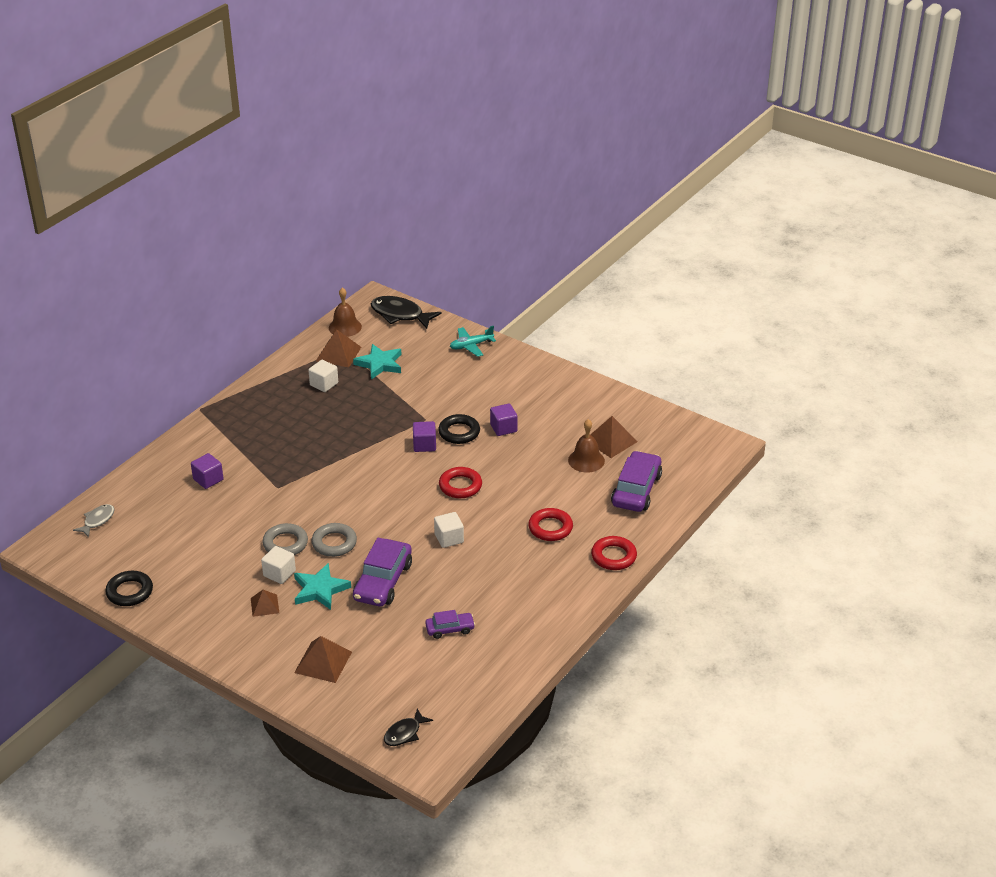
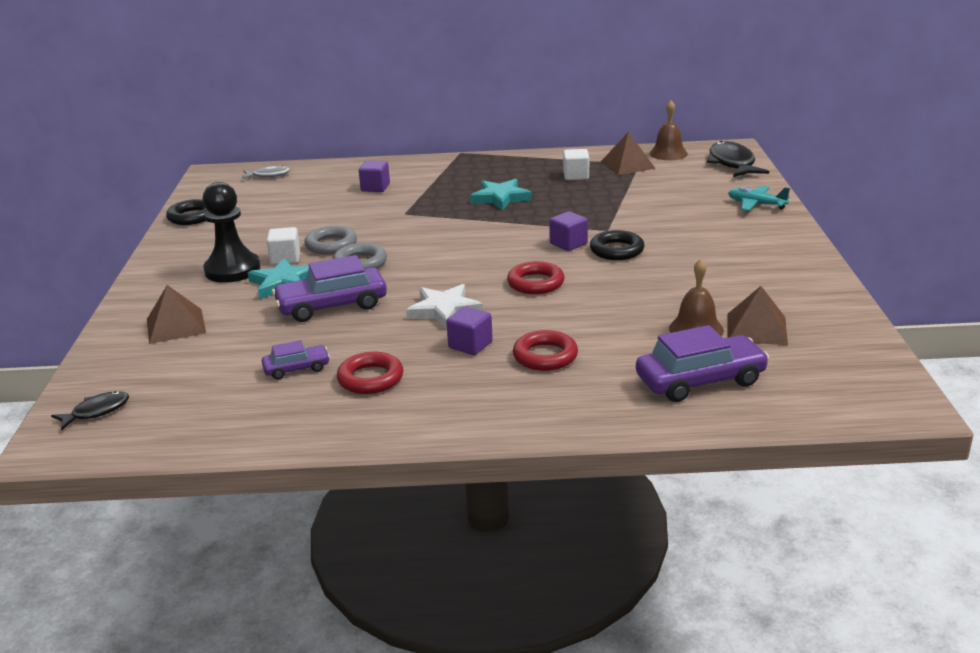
camera: 55 degrees right, 10 degrees down
brown pyramid [251,590,279,617] -> black pawn [203,182,261,283]
turquoise star [353,344,402,379] -> turquoise star moved to [470,179,532,210]
black fish [384,709,433,746] -> black fish turned 135 degrees clockwise [51,391,129,430]
purple car [425,610,475,639] -> purple car turned 60 degrees counterclockwise [262,340,330,380]
white cube [434,512,464,548] -> white star [406,284,483,330]
purple cube [490,403,518,436] -> purple cube moved to [446,307,493,355]
red ring [591,536,637,570] -> red ring moved to [337,352,404,394]

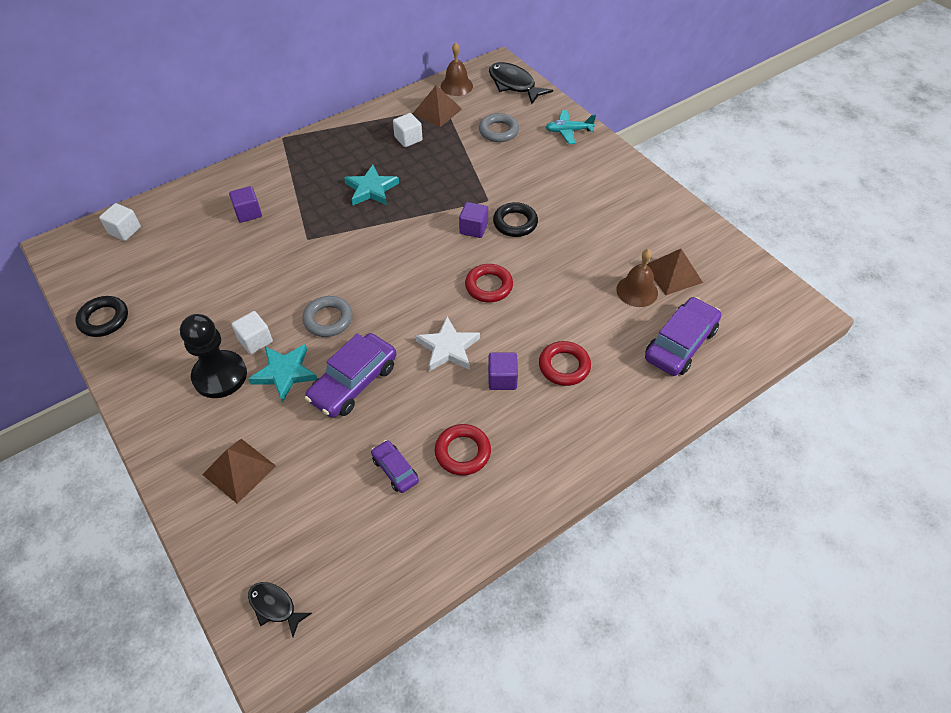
camera: 35 degrees left, 25 degrees up
black fish [51,391,129,430] -> black fish turned 75 degrees counterclockwise [248,582,312,637]
grey fish [242,166,290,179] -> white cube [99,203,141,241]
purple car [262,340,330,380] -> purple car turned 75 degrees counterclockwise [371,440,419,493]
grey ring [305,226,357,255] -> grey ring moved to [479,113,519,142]

